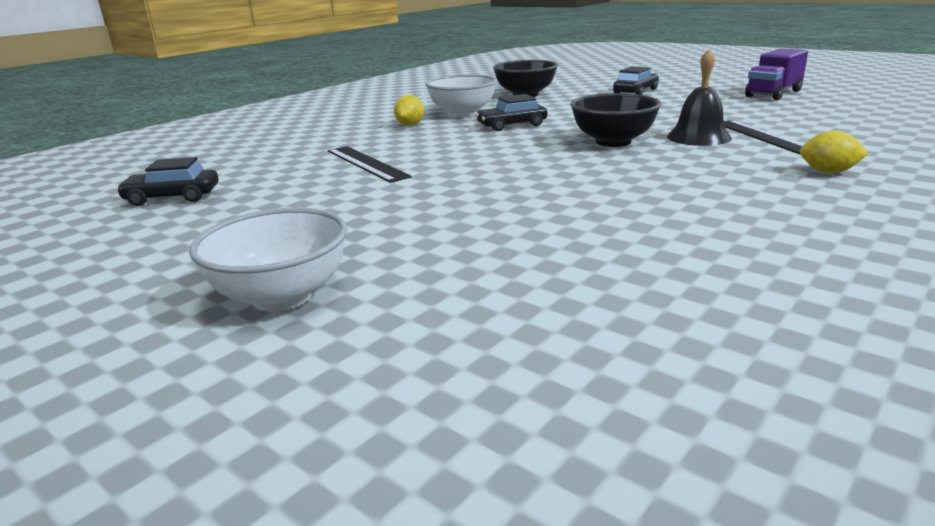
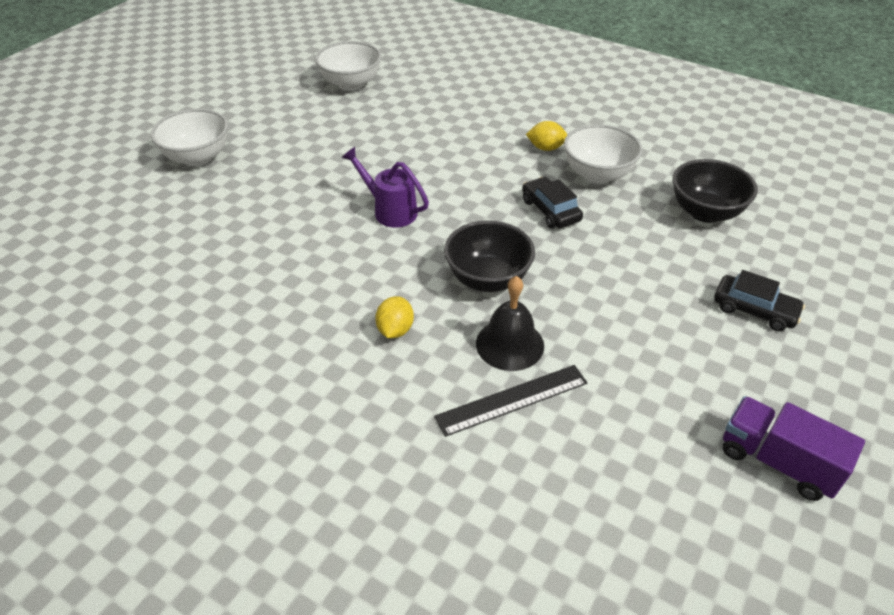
camera: 80 degrees right, 20 degrees up
black car [116,157,218,206] -> white bowl [315,41,382,91]
black ruler [328,146,412,183] -> none
yellow lemon [800,131,869,173] -> yellow lemon moved to [375,296,414,338]
none -> purple watering can [342,147,429,228]

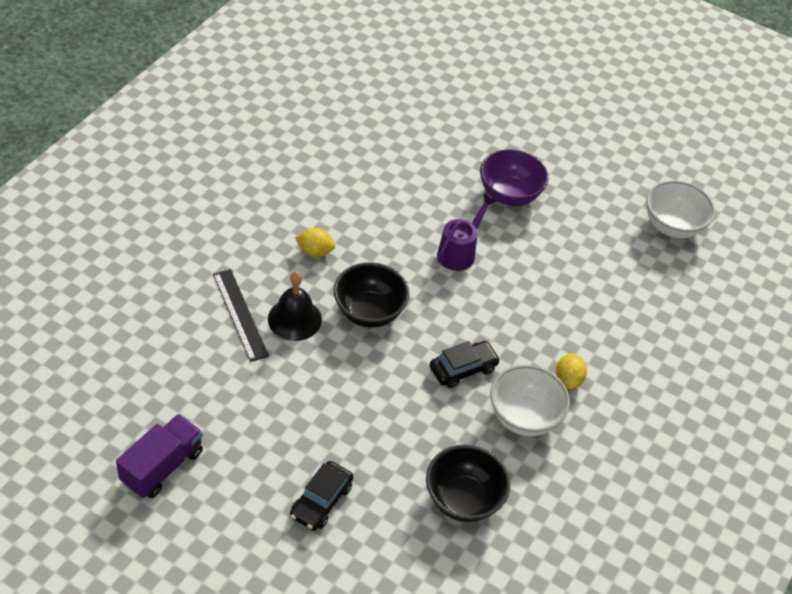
camera: 85 degrees right, 5 degrees up
white bowl [151,109,228,166] -> none
none -> purple bowl [480,149,548,206]

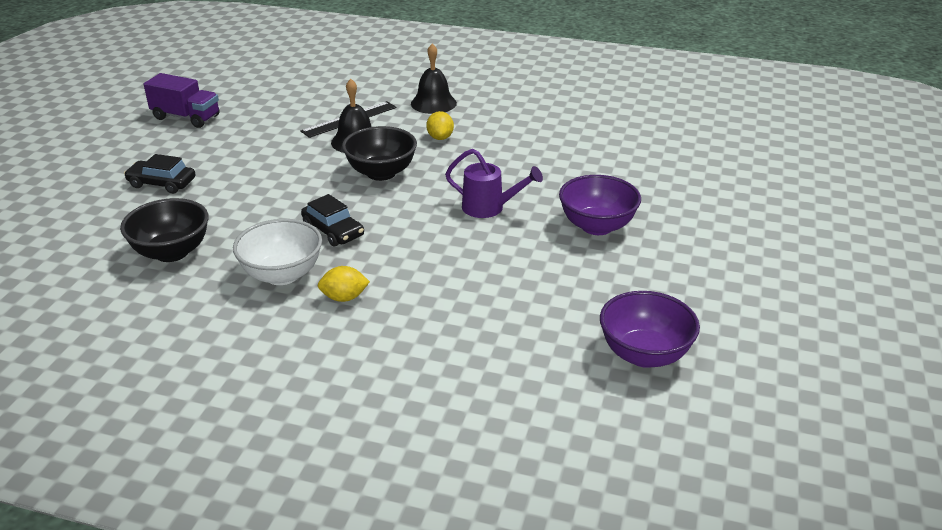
camera: 80 degrees right, 15 degrees down
white bowl [646,180,715,238] -> purple bowl [600,291,700,368]
none -> black bell [411,44,457,114]

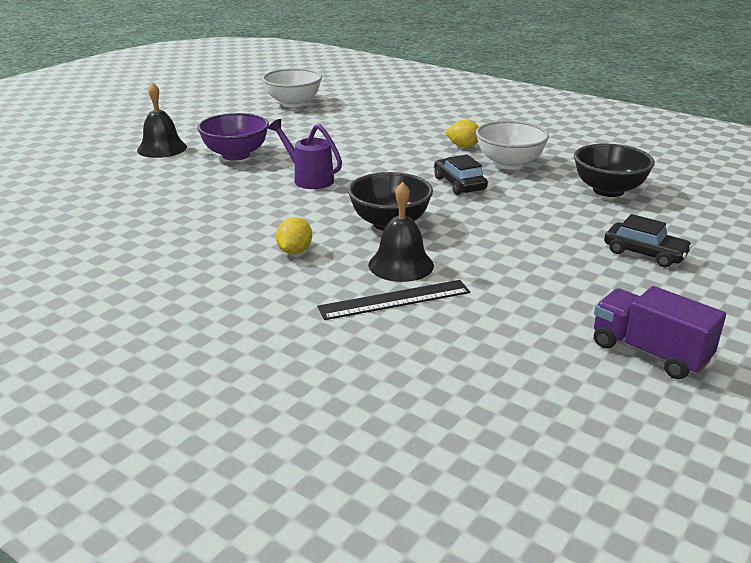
camera: 160 degrees left, 5 degrees down
black bell [411,44,457,114] -> black bell moved to [137,82,187,158]
purple bowl [600,291,700,368] -> white bowl [262,68,322,107]

